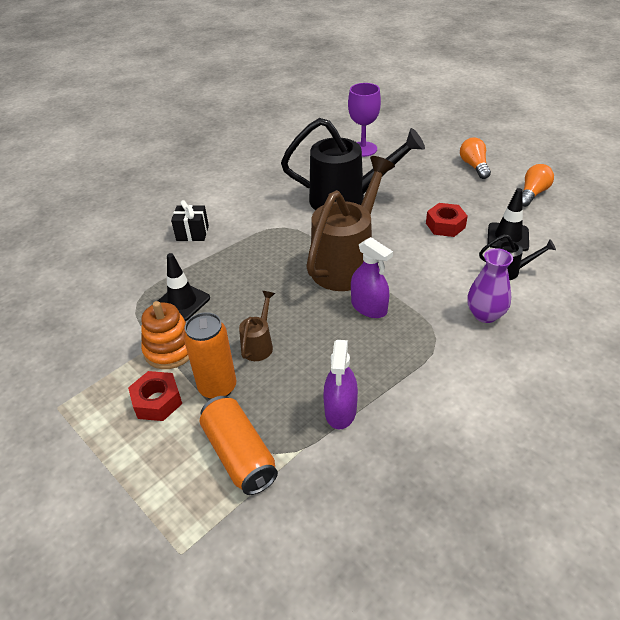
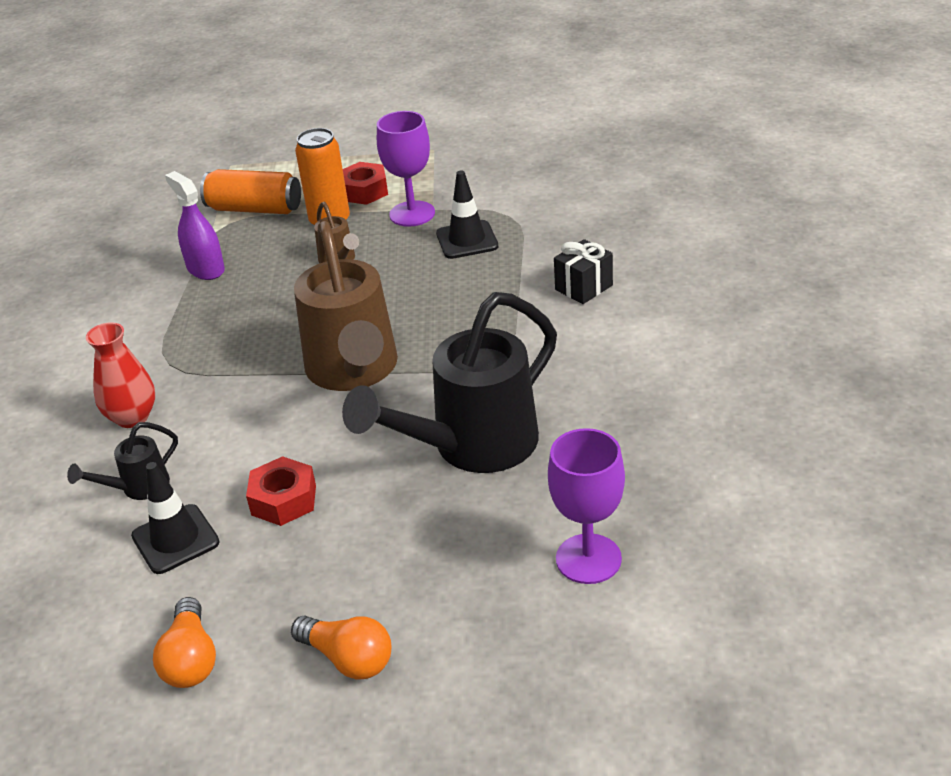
camera: 135 degrees right, 5 degrees down
orange stacking toy [141,301,189,369] -> purple goblet [377,111,435,227]
purple spray bottle [351,237,393,318] -> none
purple vase [467,248,513,323] -> red vase [86,322,155,428]

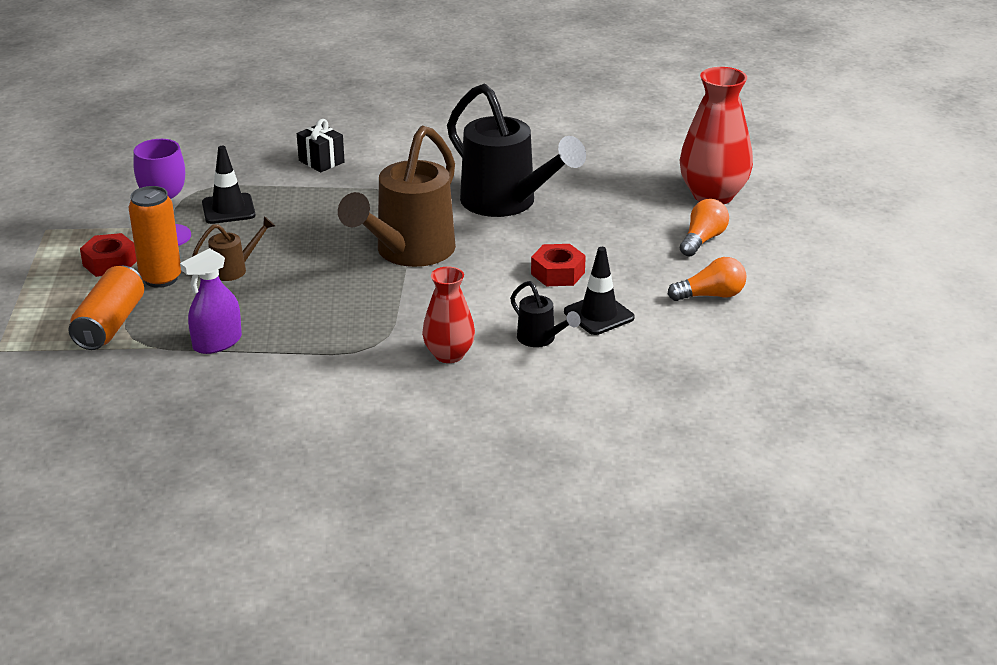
camera: 95 degrees left, 5 degrees down
brown watering can [294,221,398,391] -> brown watering can turned 135 degrees clockwise [338,126,456,267]
purple goblet [548,428,625,584] -> none
none -> red vase [679,67,753,204]

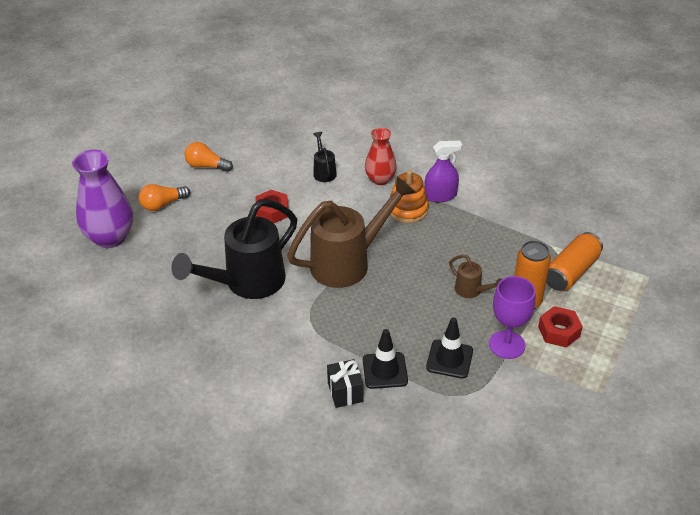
camera: 150 degrees left, 10 degrees up
purple spray bottle [180,248,242,354] -> purple spray bottle moved to [424,141,462,202]
brown watering can [192,216,275,281] -> brown watering can turned 135 degrees counterclockwise [449,255,502,298]
black watering can [447,84,586,217] -> black watering can turned 120 degrees counterclockwise [171,199,297,299]
black traffic cone [564,247,635,335] -> black traffic cone moved to [363,329,408,389]
red vase [679,67,753,204] -> purple vase [72,150,133,248]
none -> orange stacking toy [390,170,429,223]

